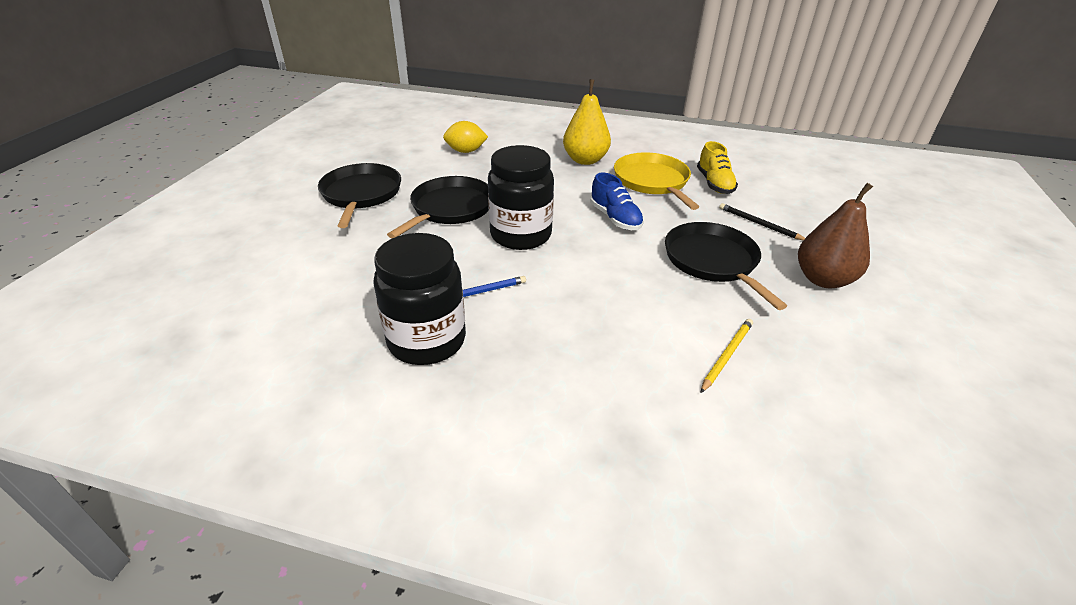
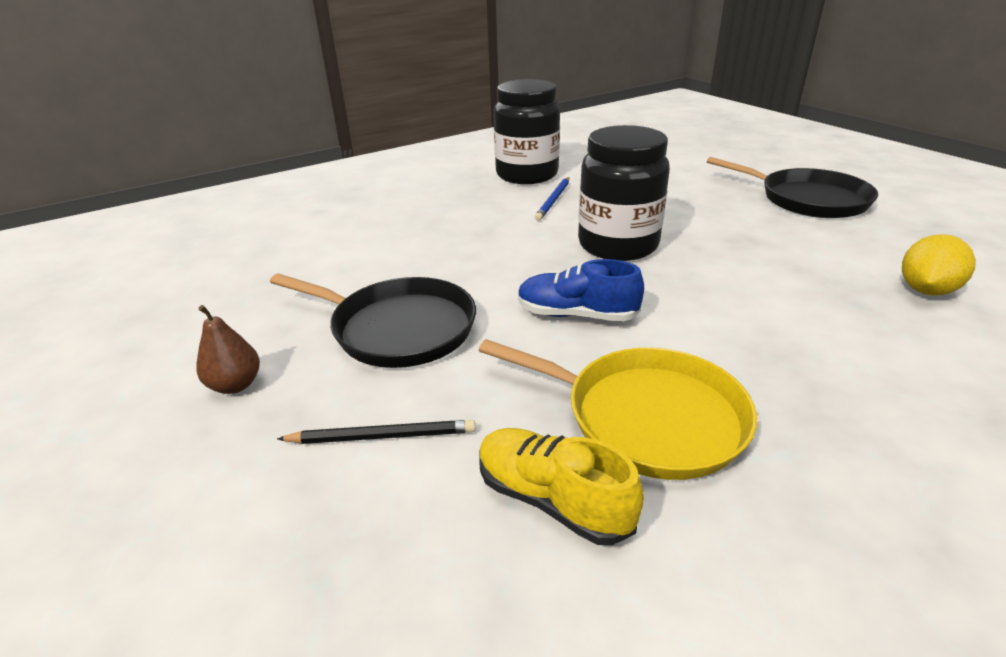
camera: 135 degrees right, 5 degrees down
black pan [387,176,489,238] -> none
yellow pear [563,79,611,165] -> none
yellow pencil [701,319,753,393] -> none
brown pear [798,183,873,288] -> brown pear [196,305,260,394], size x0.55

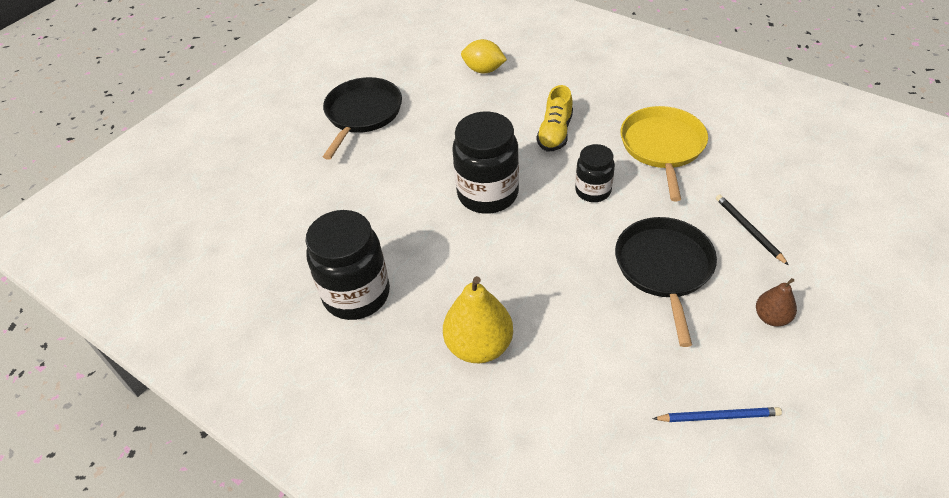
camera: 110 degrees left, 15 degrees up
yellow shoe [479,428,644,545] -> yellow shoe moved to [537,85,573,152]
blue shoe [518,259,644,322] -> black jar [575,144,615,202]
blue pencil [535,177,569,221] -> blue pencil moved to [653,407,782,422]
none -> yellow pear [443,276,513,363]

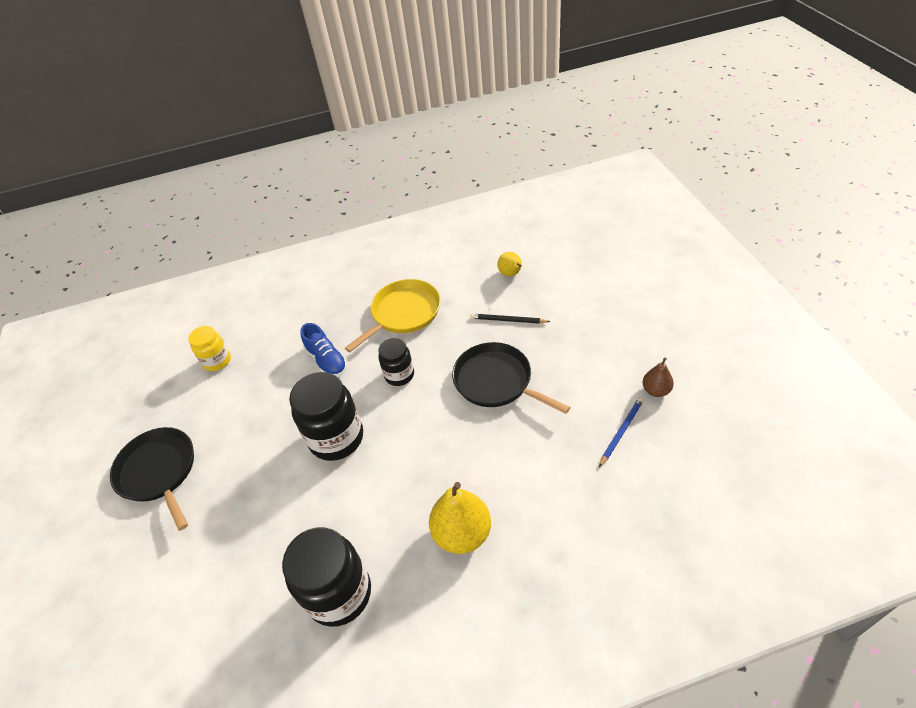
camera: 50 degrees left, 0 degrees up
yellow lemon [461,39,507,74] -> yellow jar [188,326,231,371]
yellow shoe [537,85,573,152] -> blue shoe [300,323,347,377]
yellow pan [621,106,708,201] -> yellow pan turned 90 degrees clockwise [345,279,441,352]
brown pear [756,278,797,327] -> brown pear moved to [642,357,674,397]
none -> yellow pear [497,252,522,277]

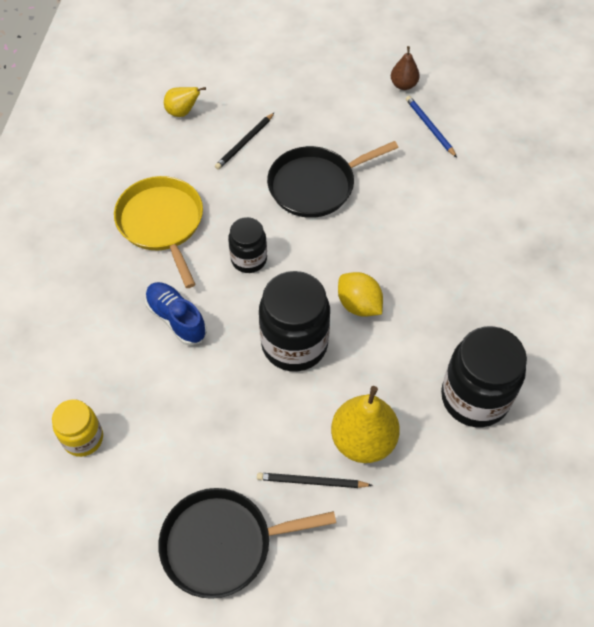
camera: 70 degrees left, 10 degrees up
blue shoe [300,323,347,377] -> blue shoe turned 120 degrees counterclockwise [145,282,207,346]
yellow pear [429,482,491,554] -> yellow pear moved to [331,386,400,463]
none -> black pencil [257,473,373,488]
none -> yellow lemon [338,272,383,317]

